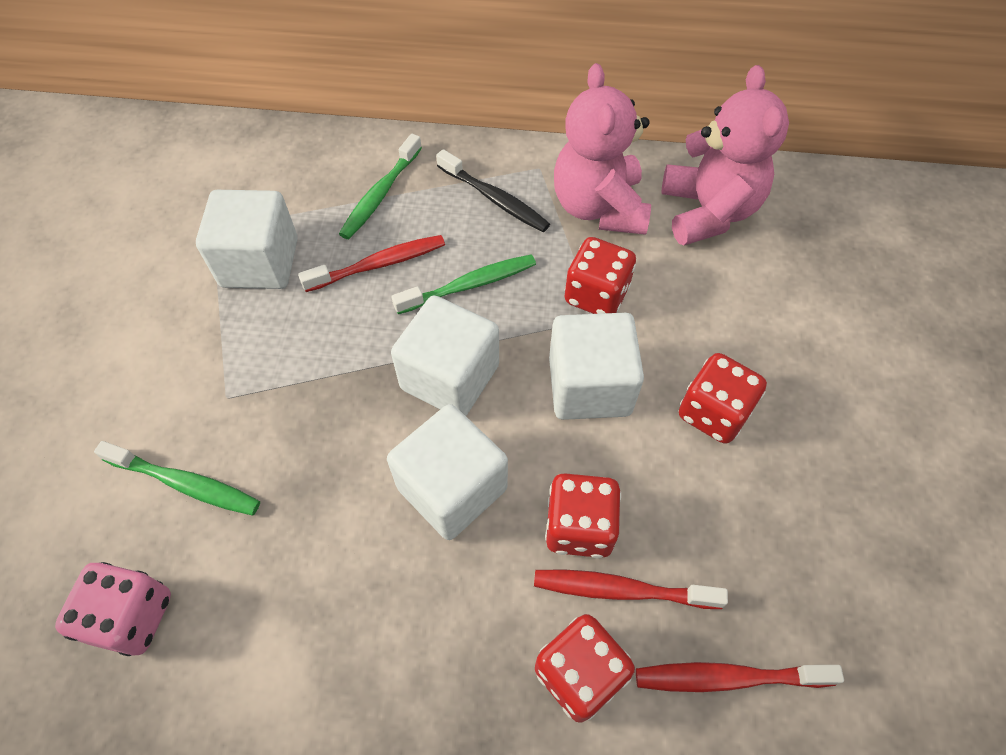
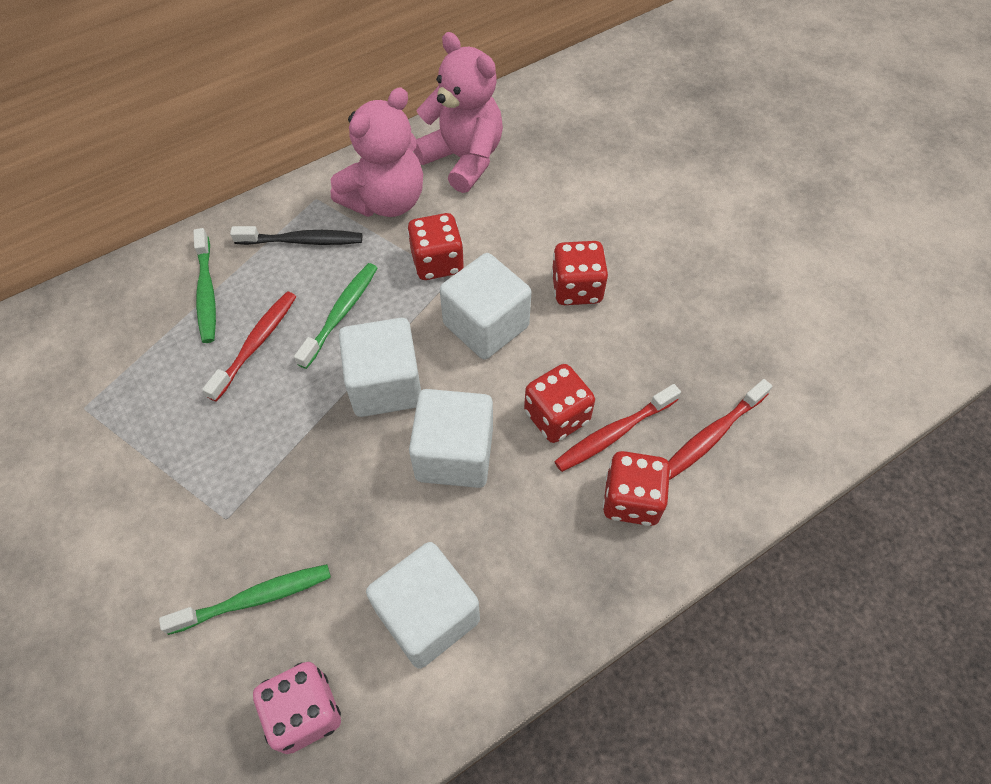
camera: 40 degrees left, 0 degrees up
white cube [196,190,298,289] -> white cube moved to [366,542,480,669]
pink teddy bear [554,63,651,235] -> pink teddy bear turned 90 degrees counterclockwise [331,87,423,217]

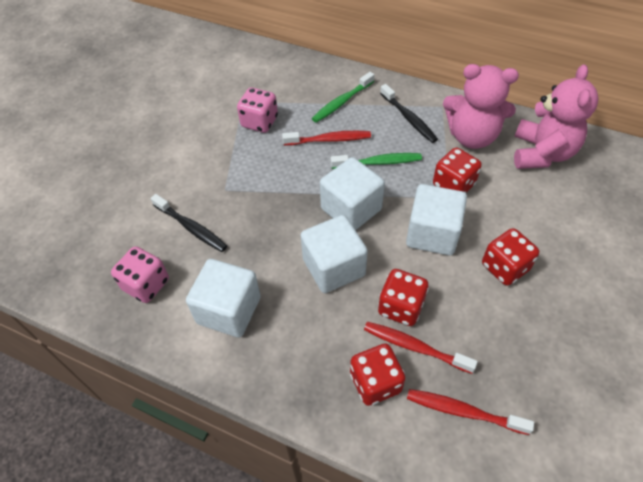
camera: 60 degrees right, 5 degrees down
green toothbrush [159,564,331,635] -> black toothbrush [151,194,227,252]
none -> pink dice [237,88,278,133]

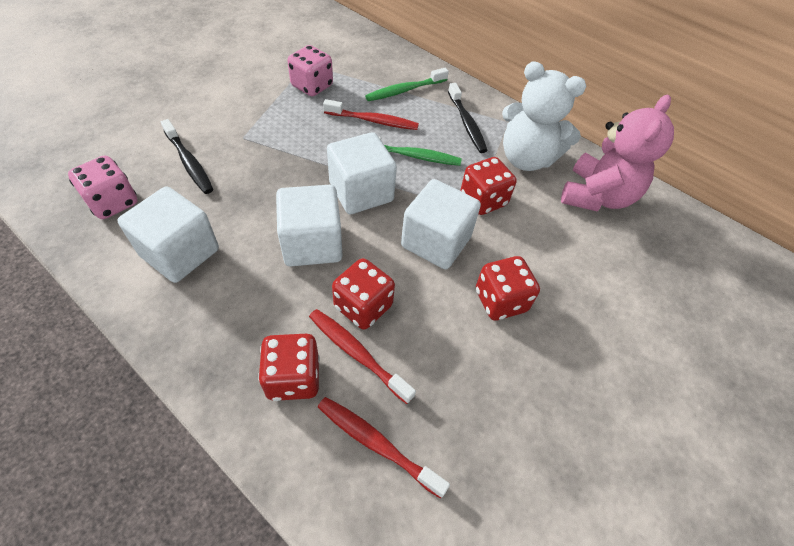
camera: 10 degrees right, 0 degrees up
pink teddy bear [443,64,519,149] -> white teddy bear [502,61,586,171]

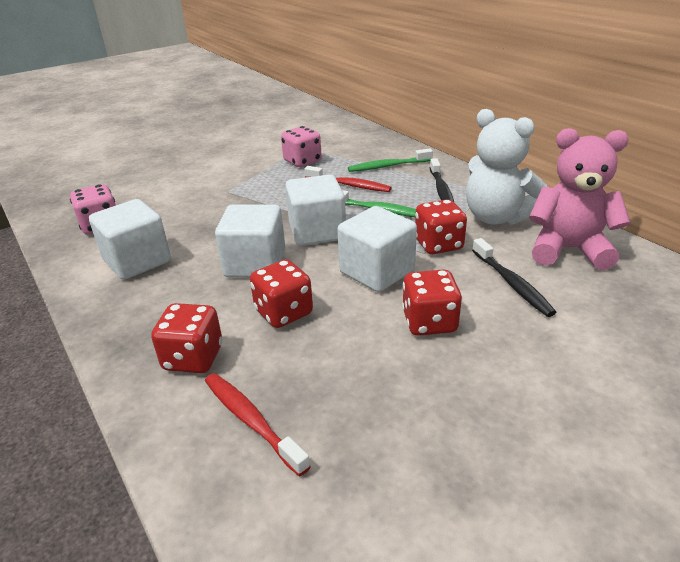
camera: 20 degrees right, 20 degrees down
black toothbrush [161,119,213,194] -> black toothbrush moved to [472,238,556,317]
red toothbrush [309,309,416,404] -> none
pink teddy bear [561,95,674,211] -> pink teddy bear turned 120 degrees counterclockwise [529,128,631,270]

